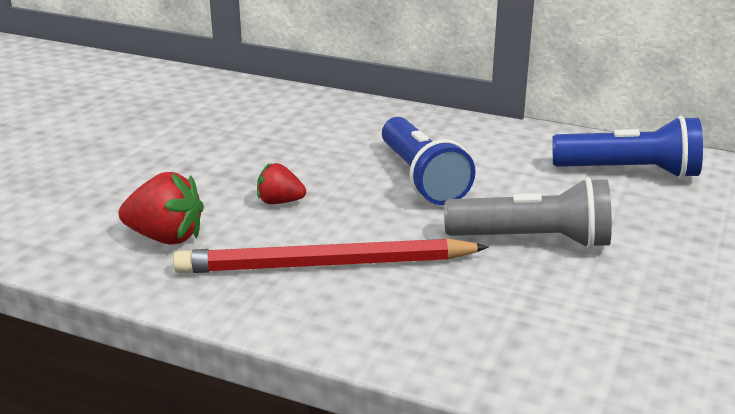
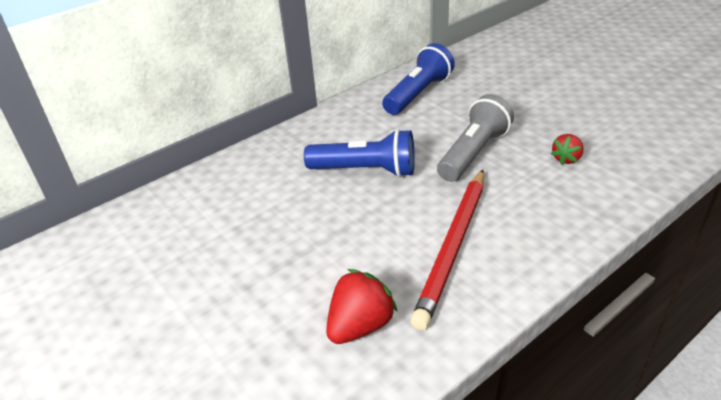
camera: 60 degrees left, 10 degrees up
red strawberry [257,163,306,204] -> red strawberry moved to [551,134,583,165]

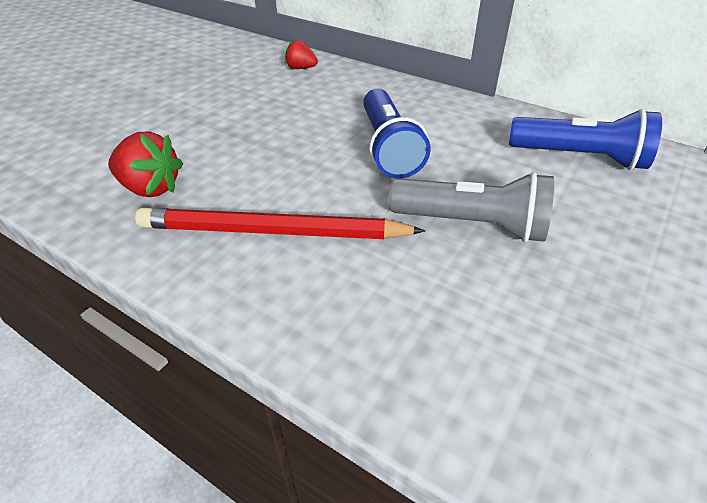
camera: 70 degrees right, 5 degrees up
red strawberry [551,134,583,165] -> red strawberry moved to [285,40,318,69]

